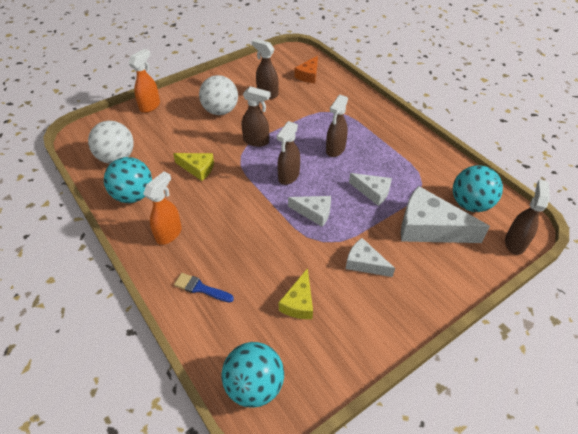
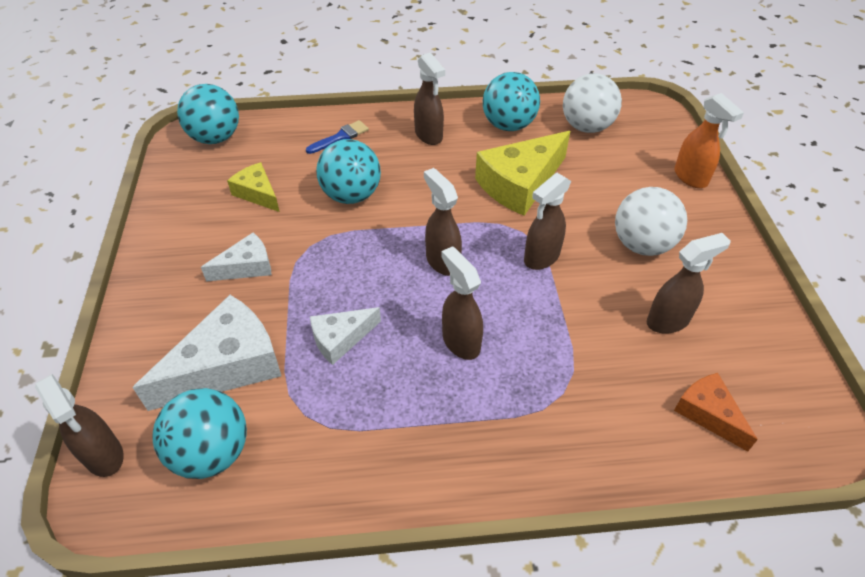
camera: 120 degrees right, 0 degrees up
orange spray bottle [143,172,182,245] -> brown spray bottle [414,52,445,145]
yellow cheese [173,153,214,181] -> yellow cheese [475,131,570,216], size x1.79
white cheese [288,196,331,227] -> none
none -> turquoise ball [316,139,381,204]

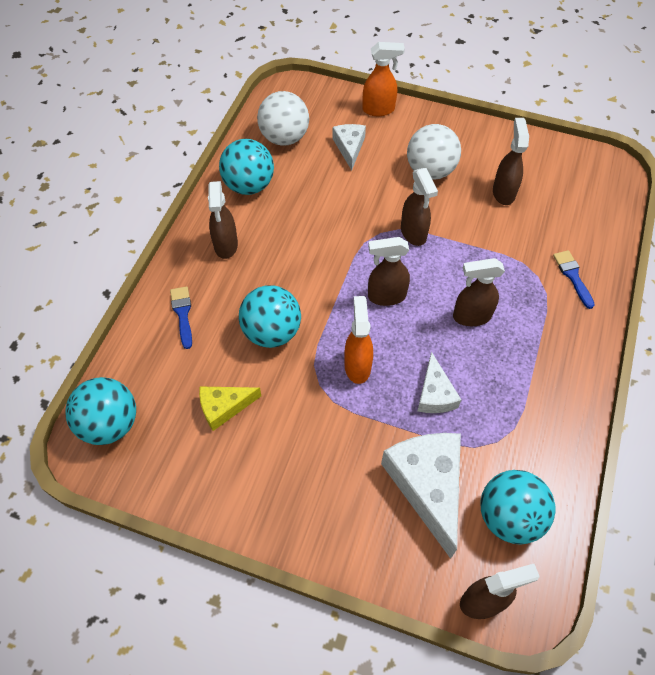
camera: 65 degrees left, 10 degrees up
white cheese [201,233,271,282] -> white cheese moved to [333,124,366,170]
brown spray bottle [414,52,445,145] -> brown spray bottle turned 90 degrees clockwise [208,181,238,259]
yellow cheese [475,131,570,216] -> none
orange cheese [674,373,758,452] -> none
none -> orange spray bottle [344,296,373,384]
none -> blue brush [553,250,595,309]

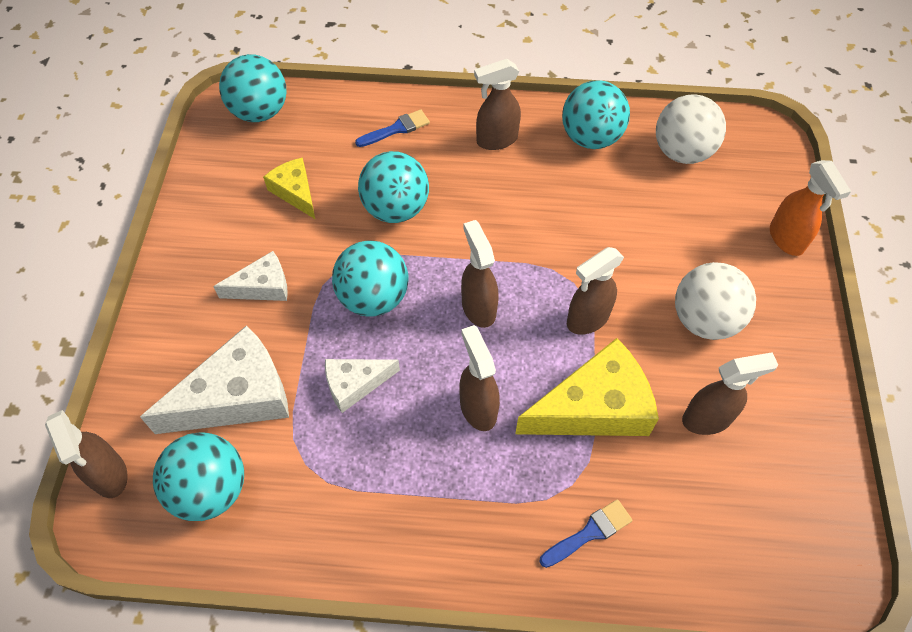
camera: 75 degrees right, 0 degrees up
white cheese [333,124,366,170] -> white cheese moved to [213,251,288,301]
orange spray bottle [344,296,373,384] -> turquoise ball [332,240,408,317]
none -> yellow cheese [515,338,659,436]

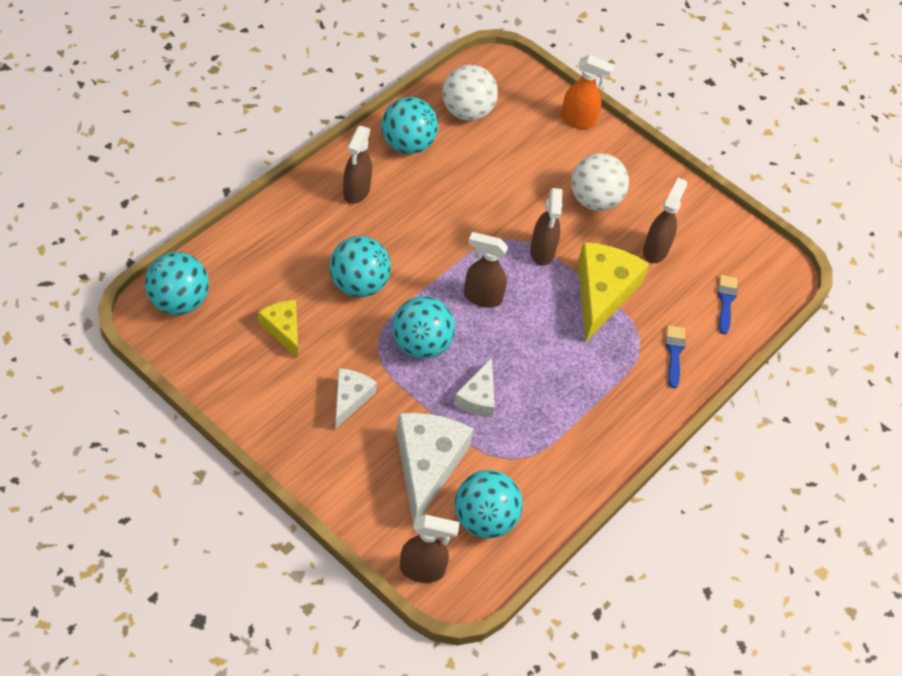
camera: 60 degrees left, 5 degrees down
yellow cheese [263,158,315,219] -> yellow cheese turned 60 degrees clockwise [258,300,298,358]
blue brush [355,109,430,147] -> blue brush moved to [718,275,738,334]
brown spray bottle [459,325,500,431] -> none

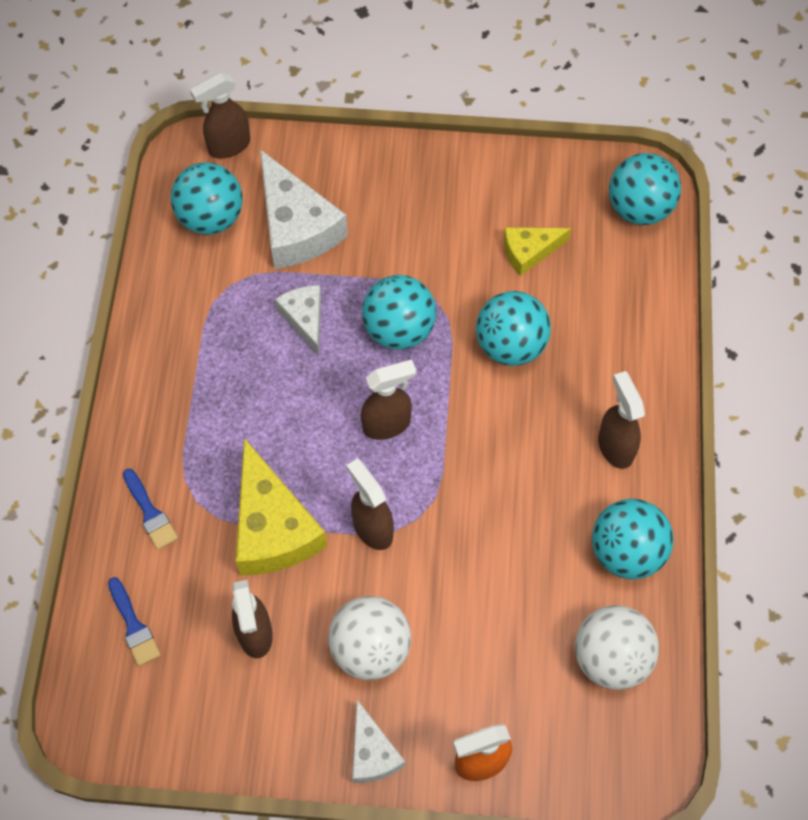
camera: 150 degrees right, 10 degrees up
yellow cheese [258,300,298,358] -> yellow cheese turned 135 degrees clockwise [504,227,571,276]
white cheese [335,368,377,429] -> white cheese moved to [352,700,405,783]

